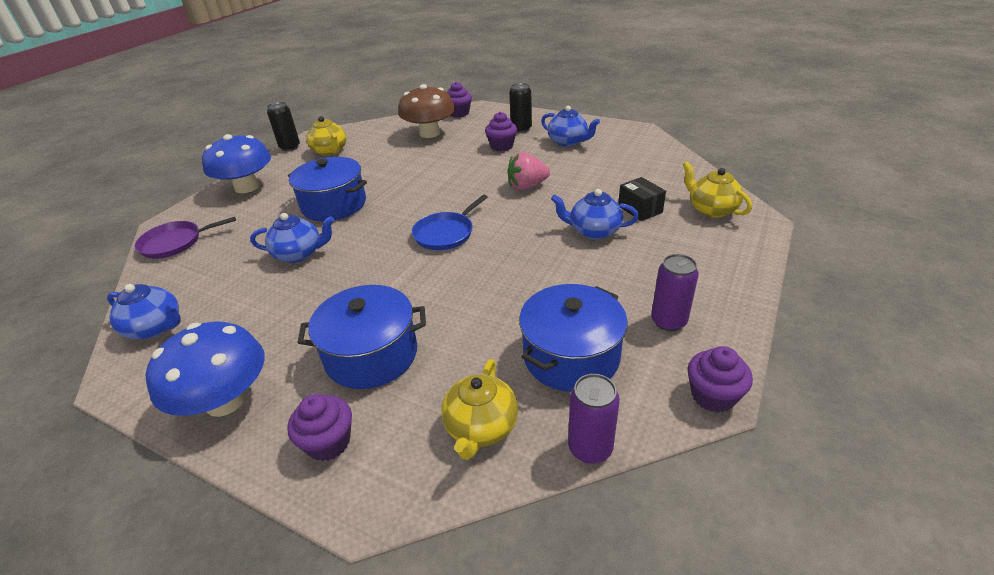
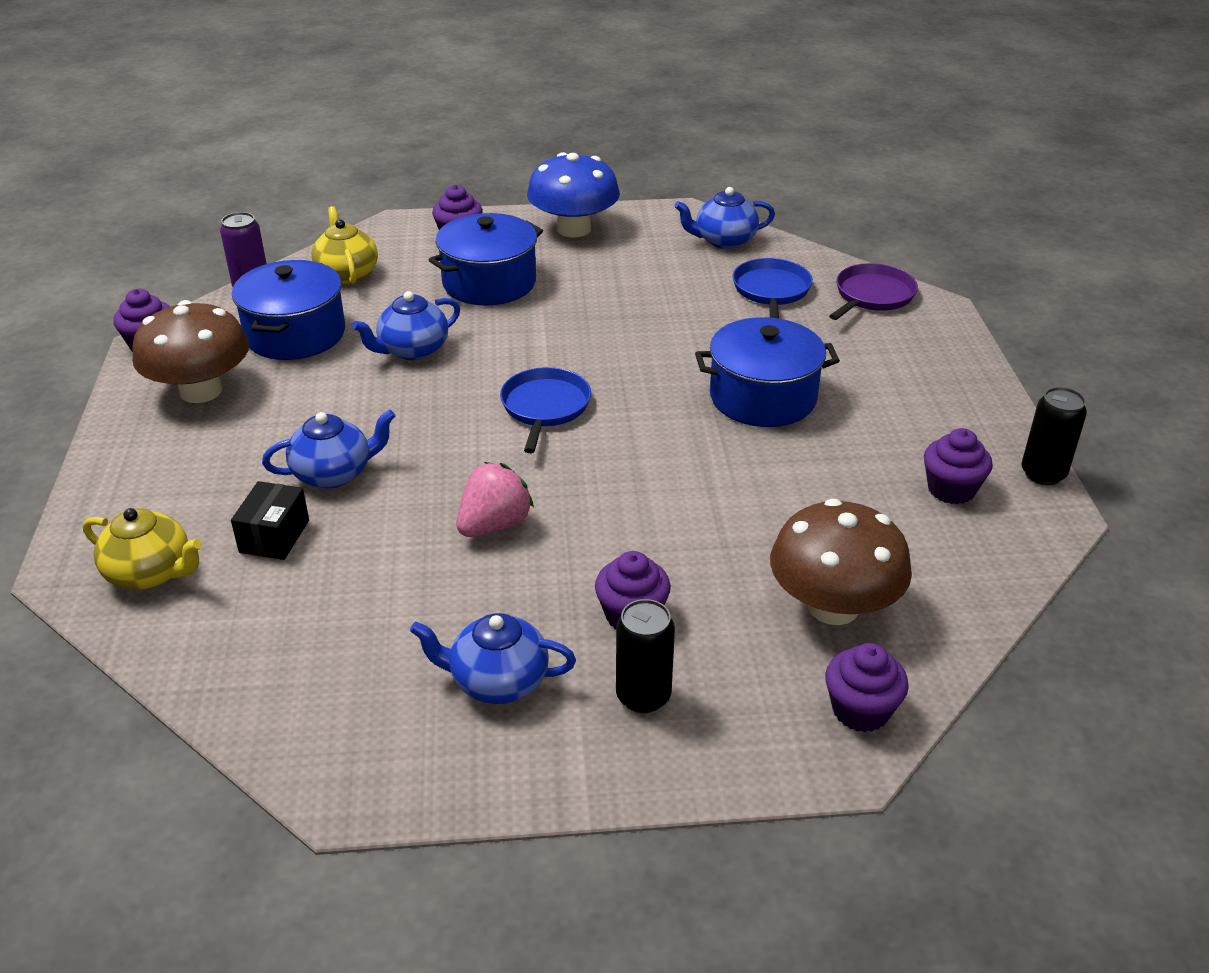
camera: 145 degrees right, 0 degrees up
blue mushroom [202,134,271,193] -> none
blue teapot [250,213,334,263] -> blue teapot moved to [352,291,460,360]
yellow teapot [306,116,347,156] -> purple cupcake [924,428,993,504]
black box [618,177,666,221] -> black box turned 75 degrees clockwise [231,481,309,560]
purple can [651,254,699,331] -> brown mushroom [132,300,249,403]
none -> blue pan [733,258,813,319]

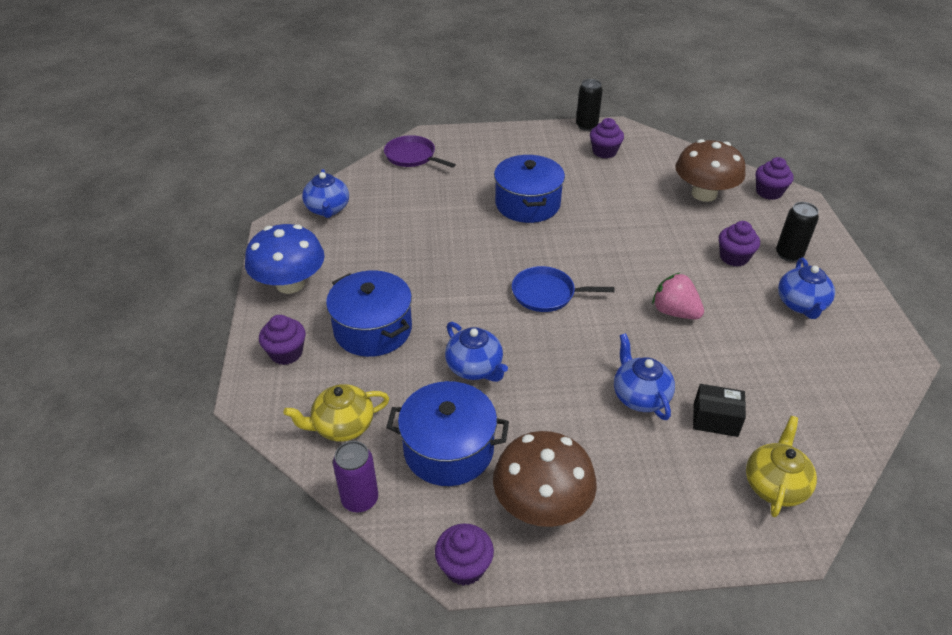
camera: 90 degrees left, 5 degrees up
blue pan [733,258,813,319] -> none

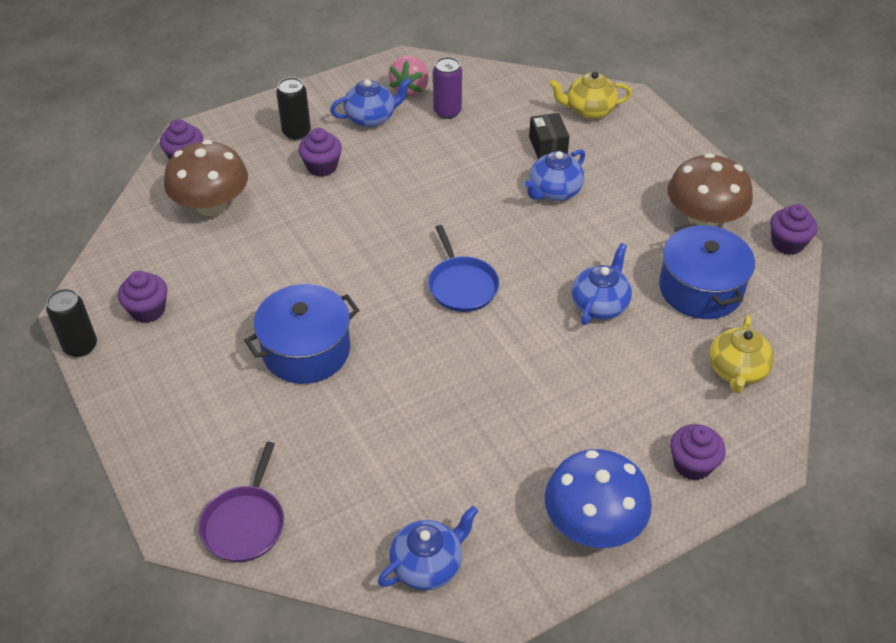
camera: 115 degrees left, 5 degrees up
yellow teapot [283,384,389,442] -> yellow teapot turned 60 degrees clockwise [709,315,774,393]
blue pot [326,271,412,357] -> none
purple can [333,441,378,513] -> purple can moved to [433,57,462,119]
pink strawberry [652,273,704,319] -> pink strawberry moved to [389,56,429,97]

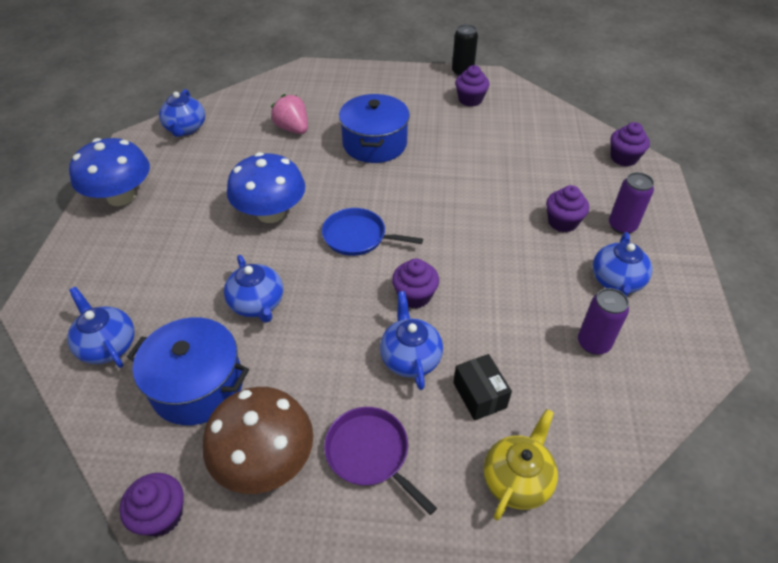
camera: 125 degrees right, 0 degrees up
brown mushroom [164,140,248,216] -> none
purple pan [199,442,284,562] -> purple pan moved to [324,407,437,515]
black can [276,77,311,140] -> purple can [609,172,654,234]
pink strawberry [389,56,429,97] -> pink strawberry moved to [271,94,308,134]
black box [529,113,570,159] -> black box turned 45 degrees clockwise [453,354,512,421]
purple cupcake [670,424,726,481] -> purple cupcake moved to [392,258,439,309]
yellow teapot [709,315,774,393] -> blue teapot [67,287,135,368]
none -> blue mushroom [227,152,305,223]

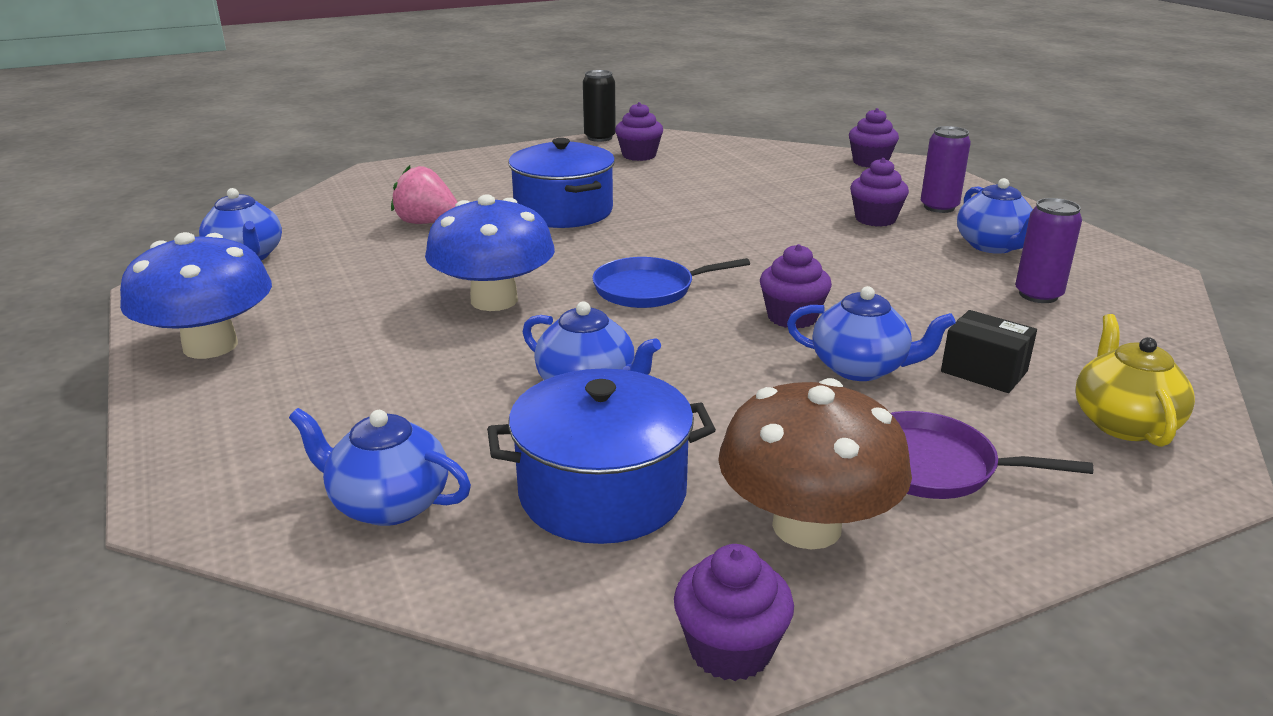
camera: 30 degrees left, 20 degrees down
blue teapot [380,291,443,390] -> blue teapot turned 150 degrees clockwise [787,286,956,381]

